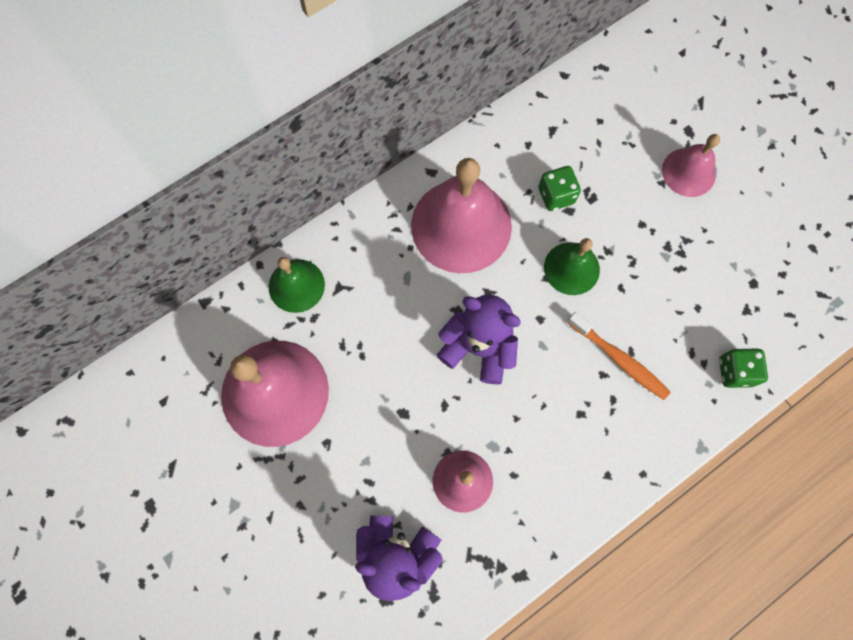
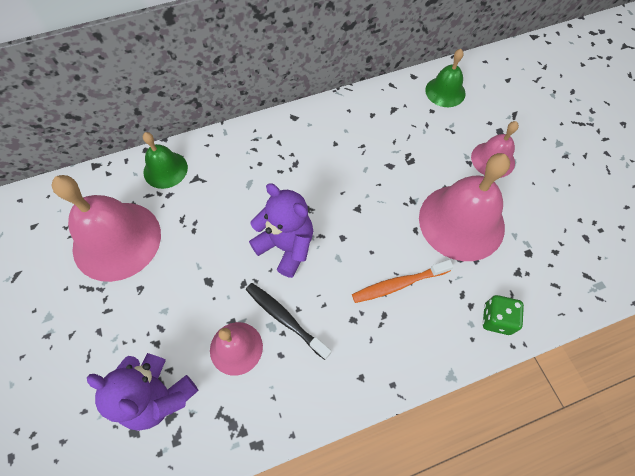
camera: 15 degrees right, 10 degrees down
pink bell [411,158,512,273] -> pink bell moved to [419,153,510,261]
green dice [538,166,581,211] -> none
green bell [544,238,600,295] -> green bell moved to [425,49,466,107]
orange toothbrush [567,312,671,400] -> orange toothbrush turned 105 degrees clockwise [352,260,454,303]
none -> black toothbrush [246,283,331,360]

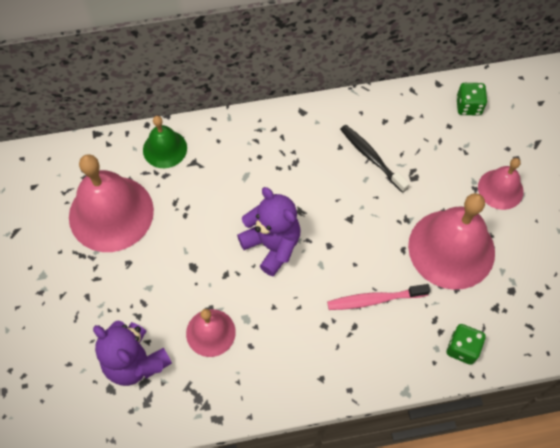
camera: 10 degrees right, 0 degrees up
black toothbrush [246,283,331,360] -> black toothbrush moved to [340,125,410,193]
orange toothbrush [352,260,454,303] -> pink toothbrush [327,284,430,310]
green bell [425,49,466,107] -> green dice [456,83,487,116]

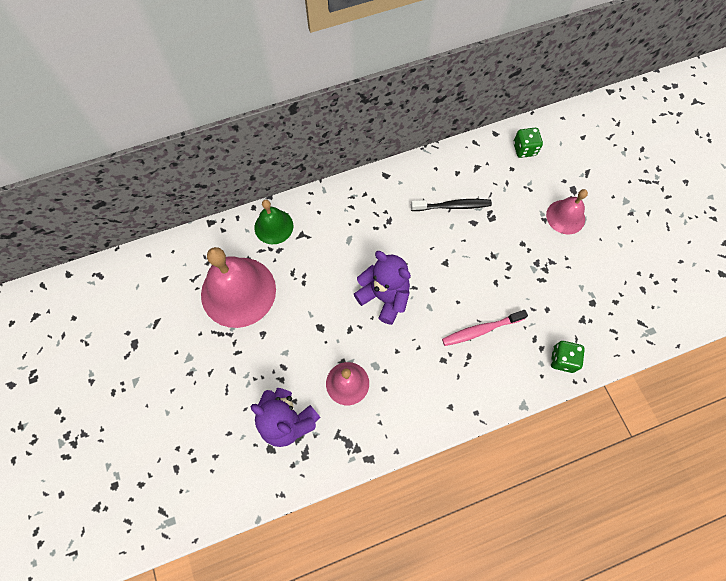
camera: 10 degrees left, 5 degrees up
black toothbrush [340,125,410,193] -> black toothbrush turned 135 degrees clockwise [411,199,492,211]
pink bell [408,193,495,290] -> none

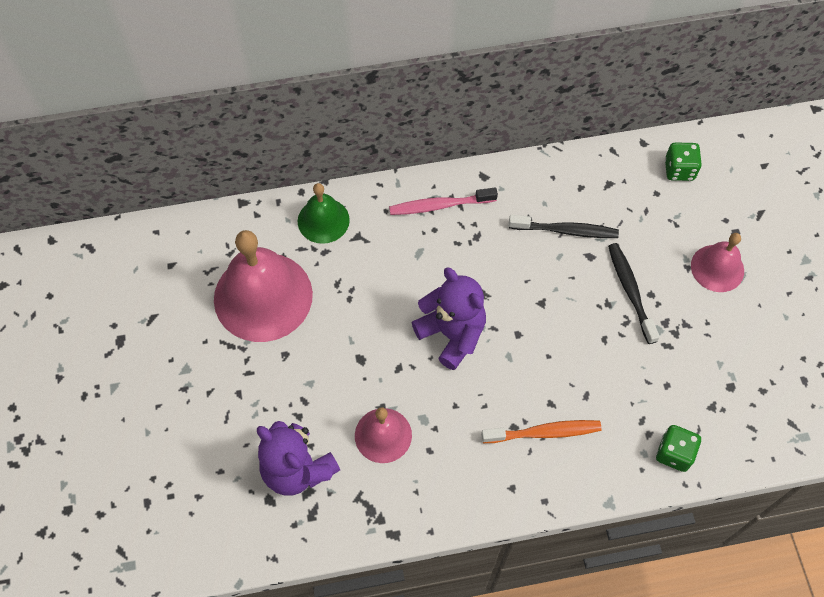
camera: 10 degrees right, 5 degrees down
pink toothbrush [442,310,528,346] -> pink toothbrush moved to [389,187,498,215]
none -> orange toothbrush [481,420,602,443]
none -> black toothbrush [608,243,660,344]

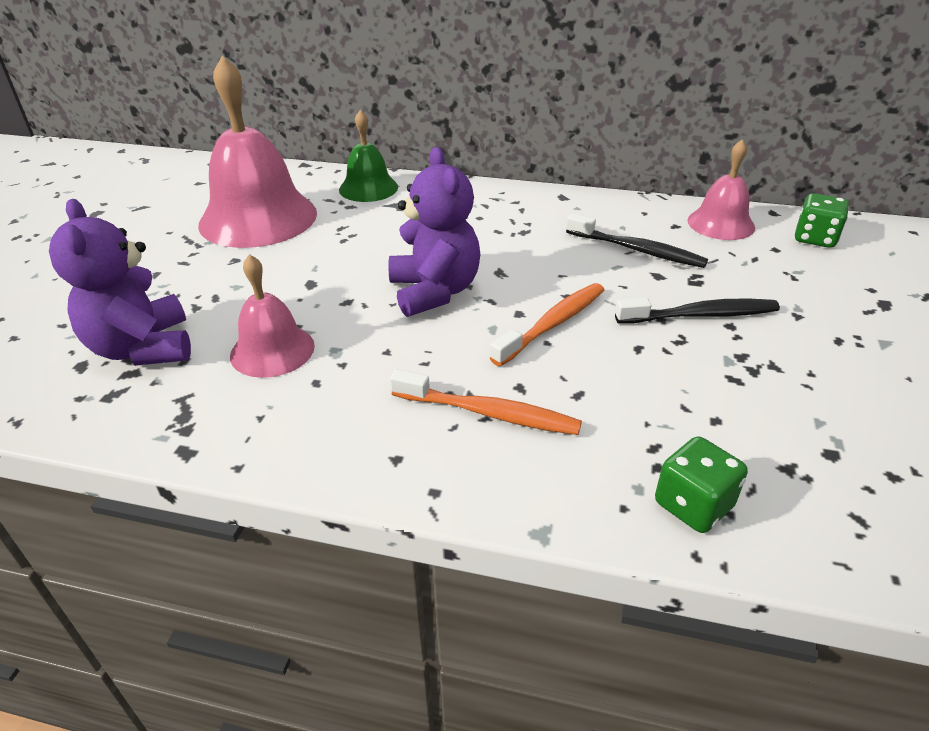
camera: 25 degrees right, 25 degrees down
pink toothbrush [389,187,498,215] -> none
black toothbrush [608,243,660,344] -> black toothbrush turned 75 degrees clockwise [615,298,780,324]
pink bell [691,233,744,292] -> pink bell moved to [687,139,755,240]
none -> orange toothbrush [490,283,604,366]

